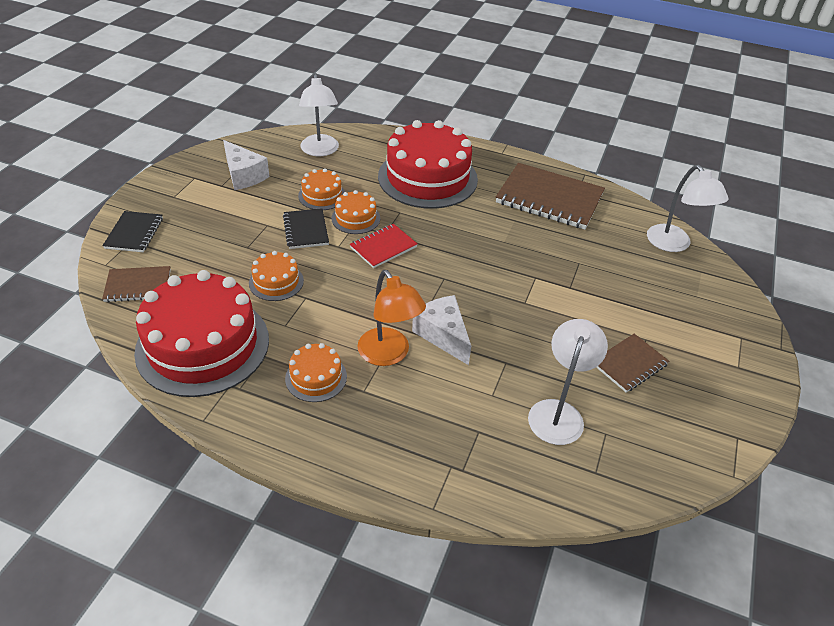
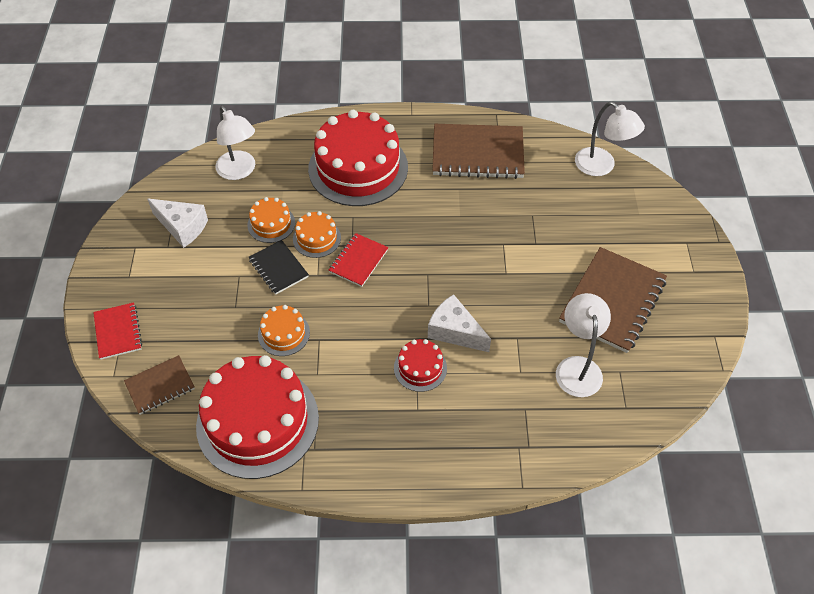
camera: 20 degrees left, 10 degrees up
black notebook [103,211,163,252] -> red notebook [93,302,142,360]
orange cake [285,343,347,402] -> none
orange lamp [357,270,426,366] -> red cake [394,339,447,392]
brown notebook [596,334,669,393] -> brown notebook [559,247,667,353], size x1.84

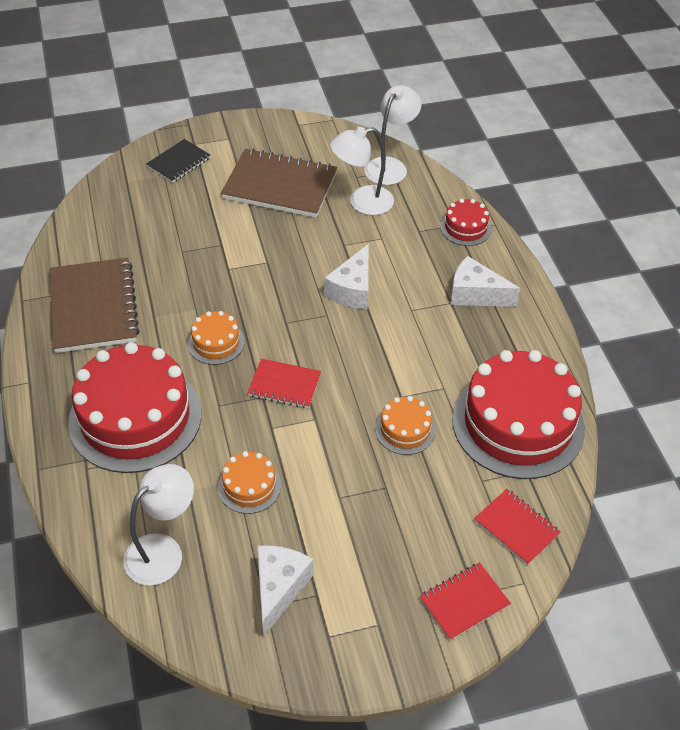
camera: 105 degrees left, 5 degrees down
brown notebook [124,355,195,415] -> red notebook [474,489,561,565]
black notebook [248,240,309,295] -> black notebook moved to [146,139,210,183]
orange cake [293,211,341,258] -> orange cake moved to [188,311,245,365]
red cake [394,339,447,392] -> red cake moved to [440,199,492,246]
white lamp [575,102,645,176] -> white lamp moved to [364,85,421,185]
none -> white cheese [451,256,521,307]

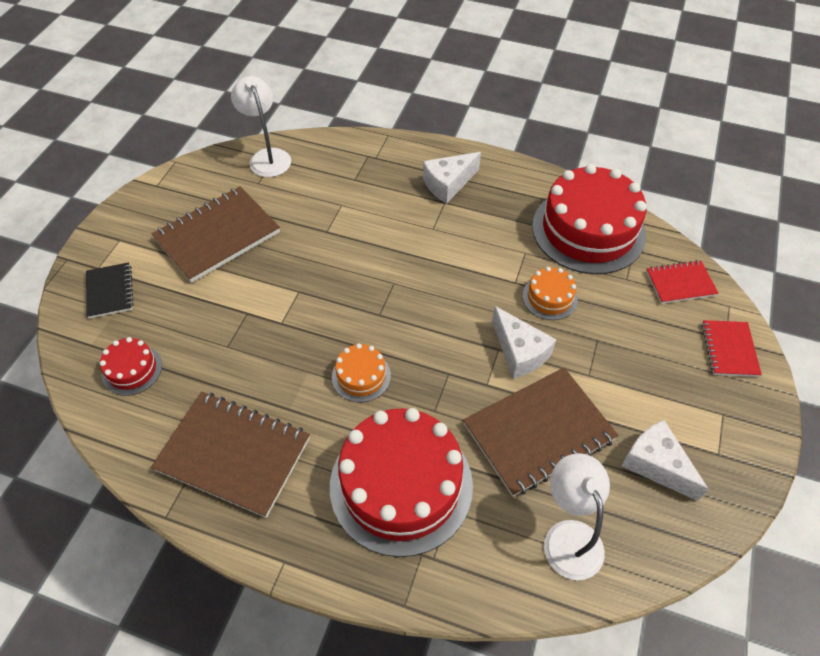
camera: 55 degrees left, 5 degrees up
orange cake [218,451,281,514] -> brown notebook [463,368,618,497]
red notebook [248,359,321,408] -> none
white cheese [324,244,369,309] -> white cheese moved to [492,306,556,379]
white lamp [330,126,394,215] -> none
red cake [440,199,492,246] -> red cake moved to [100,337,162,396]

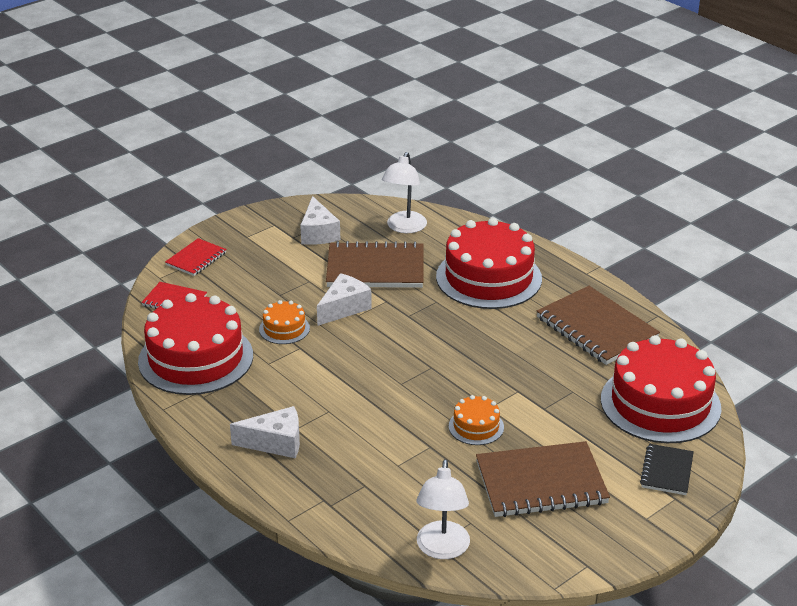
camera: 150 degrees left, 20 degrees down
red cake [100,337,162,396] -> red cake [601,335,721,443], size x2.20
orange cake [332,343,391,402] -> orange cake moved to [449,395,504,445]
white cheese [492,306,556,379] -> white cheese turned 45 degrees clockwise [317,273,372,326]

